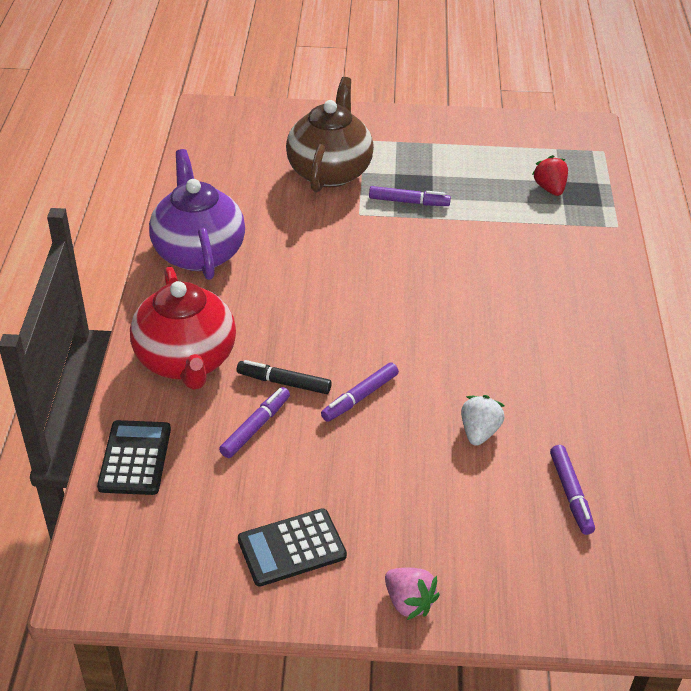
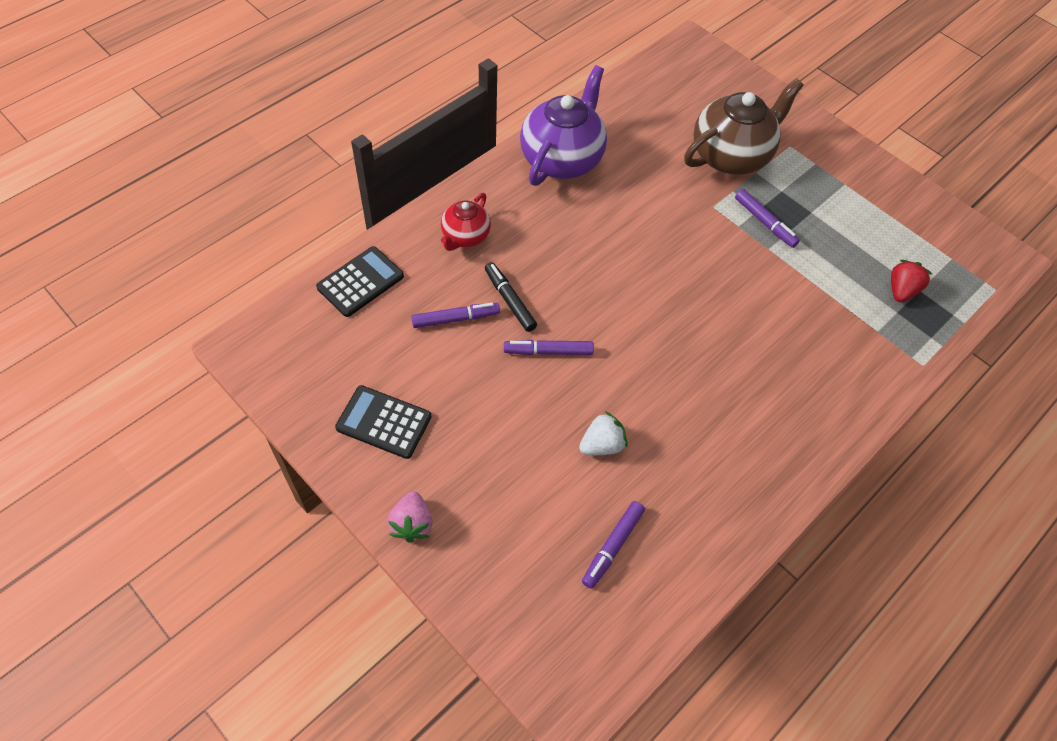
camera: 40 degrees right, 15 degrees up
red teapot [130,267,236,390] -> red teapot [441,193,491,251], size x0.55

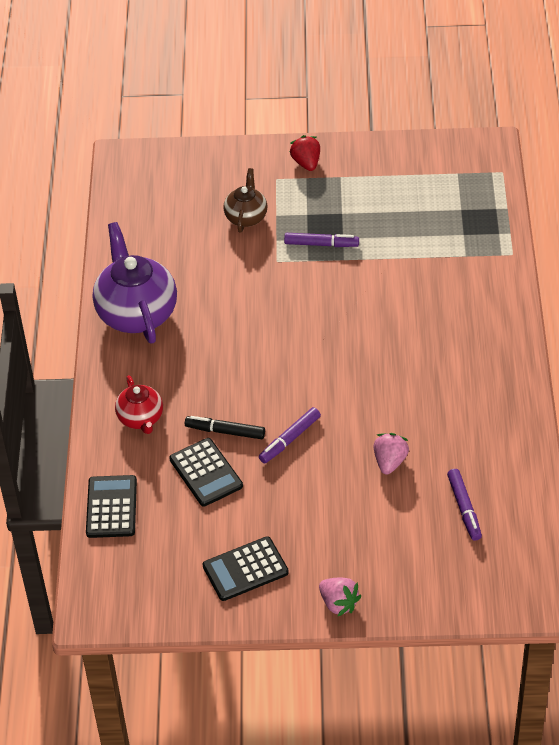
camera: 40 degrees left, 10 degrees down
purple marker [411,303,500,328] -> black calculator [169,438,243,507]
white strawberry [579,411,628,455] -> pink strawberry [374,433,409,474]
brown teapot [684,78,804,175] -> brown teapot [223,168,268,233], size x0.55
red strawberry [891,260,932,302] -> red strawberry moved to [290,135,320,171]

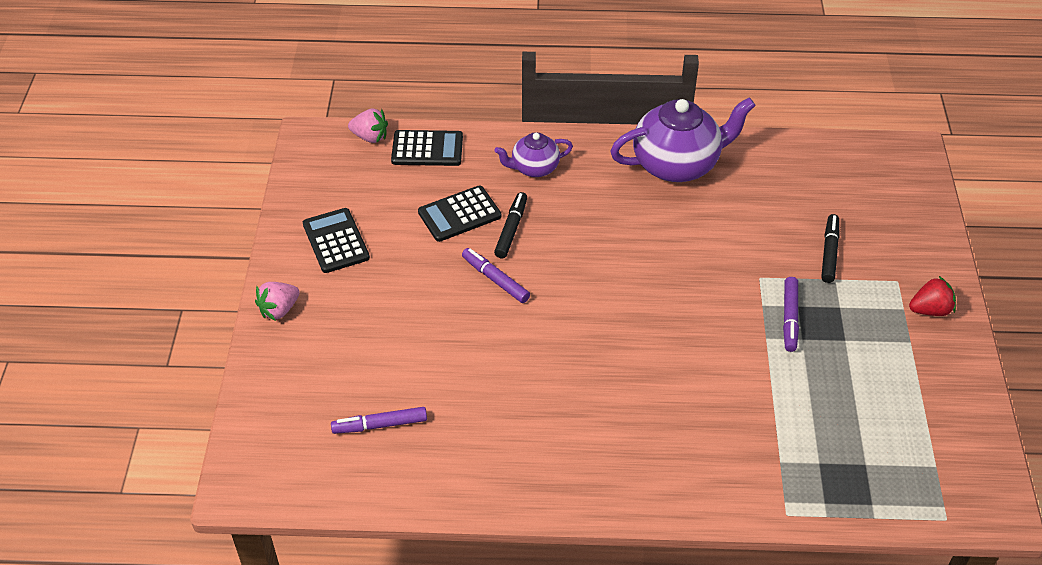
camera: 90 degrees right, 0 degrees up
red teapot [115,375,163,434] -> purple teapot [495,132,573,177]
brown teapot [223,168,268,233] -> black marker [821,214,840,283]
pink strawberry [374,433,409,474] -> pink strawberry moved to [348,109,388,143]

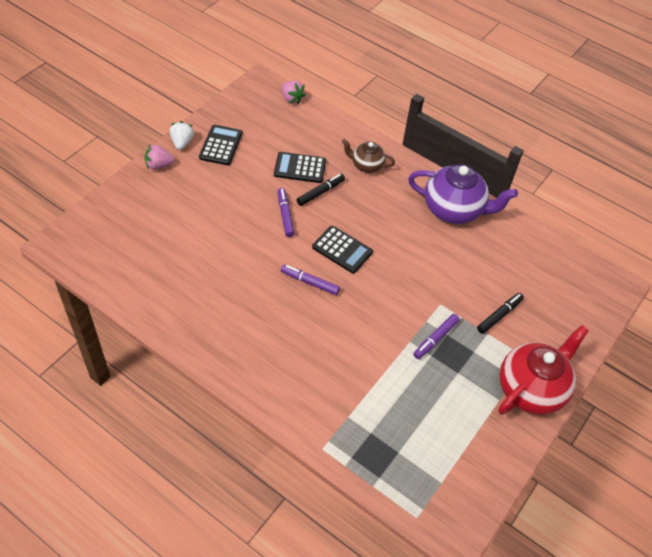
camera: 30 degrees right, 5 degrees up
purple marker [331,407,427,434] -> purple marker moved to [281,265,340,295]
black calculator [391,130,463,166] -> black calculator moved to [312,226,373,273]
purple teapot [495,132,573,177] -> brown teapot [342,139,395,173]
red strawberry [909,276,956,316] -> red teapot [498,325,589,415]
none -> white strawberry [170,121,194,150]

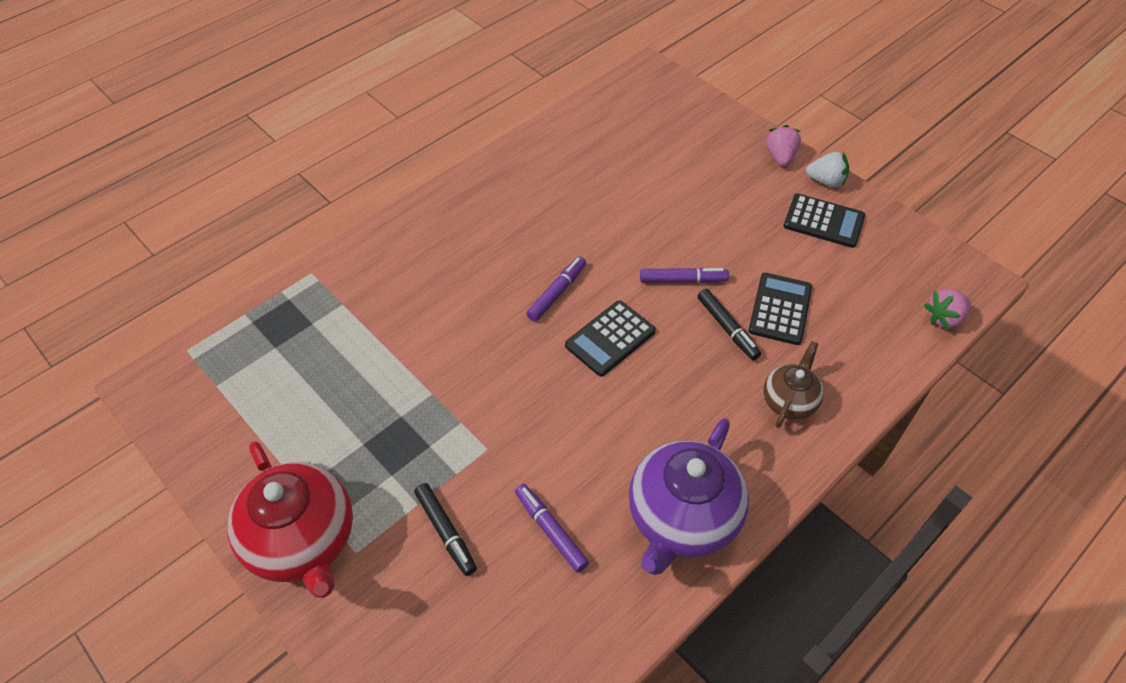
camera: 105 degrees right, 0 degrees up
purple marker [413,314,460,359] -> purple marker moved to [515,484,589,573]

